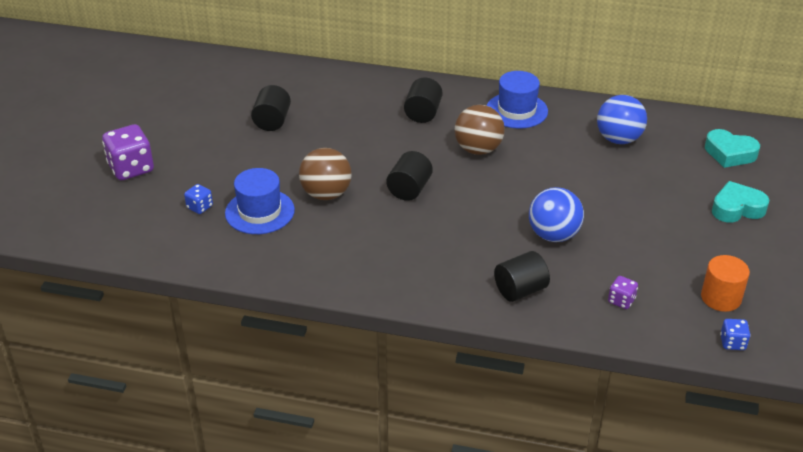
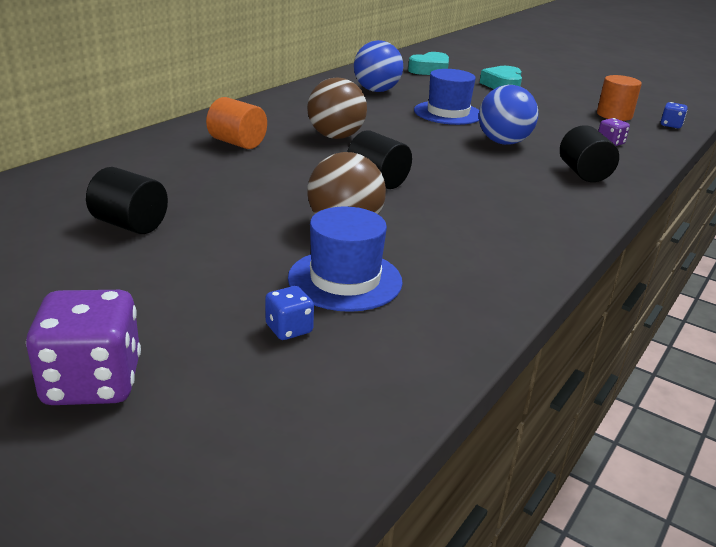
camera: 70 degrees left, 10 degrees down
black cylinder [404,78,443,123] -> orange cylinder [206,97,267,149]
blue hat [487,71,548,129] -> blue hat moved to [414,69,479,125]

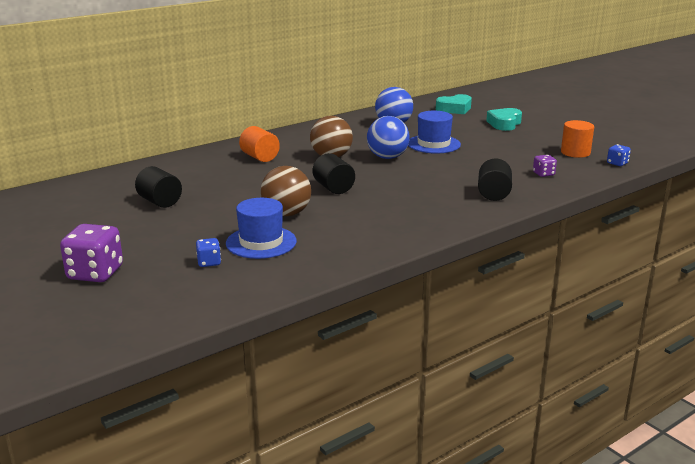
camera: 20 degrees right, 5 degrees down
blue ball [478,85,538,145] -> blue ball moved to [367,116,410,159]

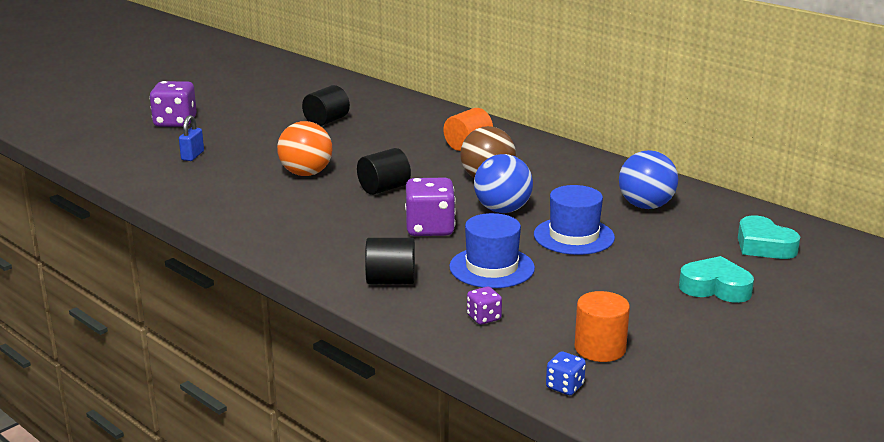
camera: 80 degrees right, 0 degrees up
blue dice [196,238,221,267] -> blue padlock [179,115,204,161]
blue hat [226,198,297,259] -> blue hat moved to [449,213,535,288]
brown ball [261,166,311,216] -> orange ball [277,121,332,176]
none -> purple dice [405,178,456,236]

